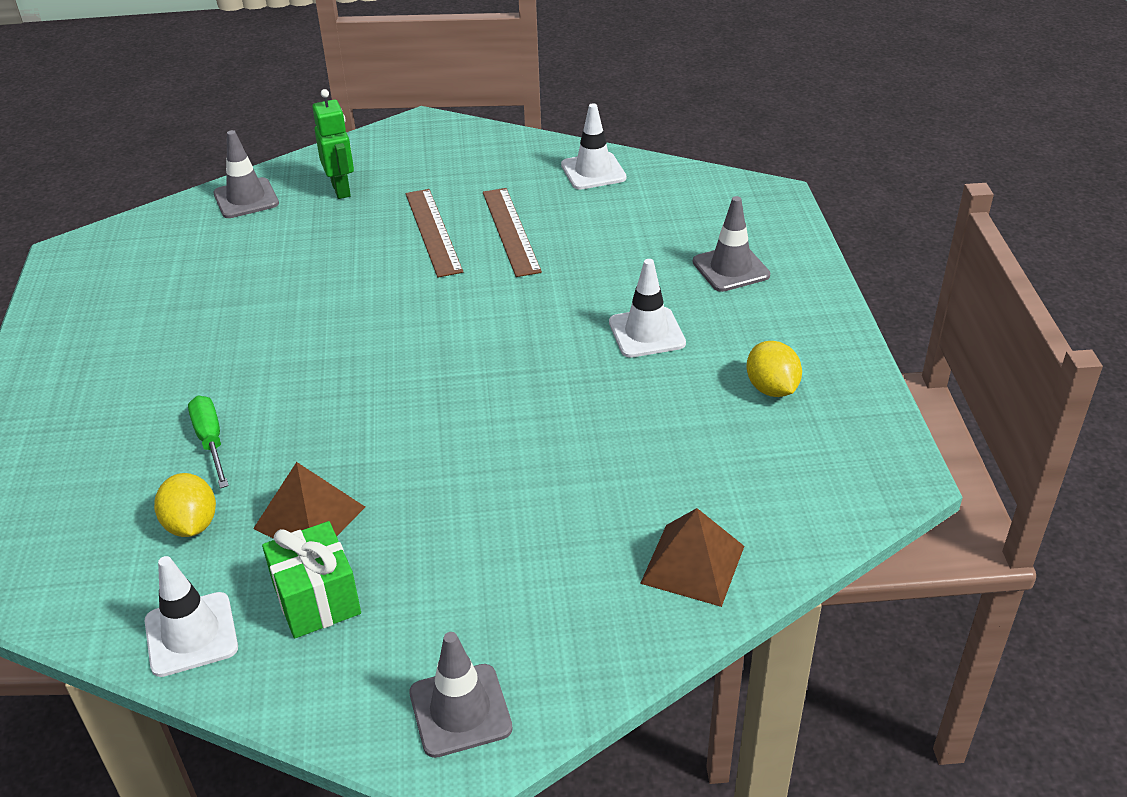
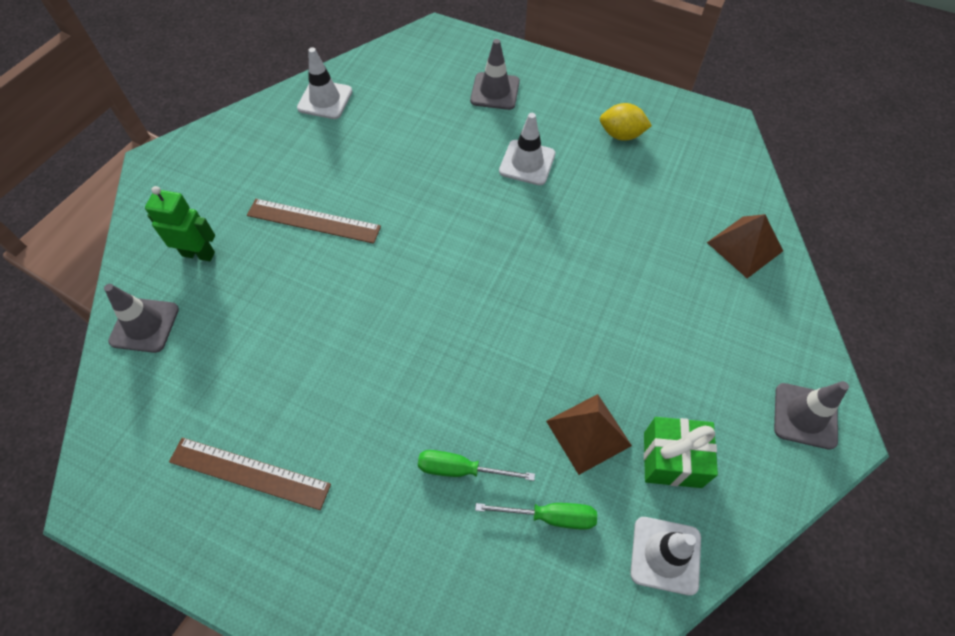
camera: 60 degrees left, 20 degrees up
yellow lemon [154,473,216,537] -> green screwdriver [475,503,597,530]
brown ruler [483,188,542,277] -> brown ruler moved to [169,438,331,510]

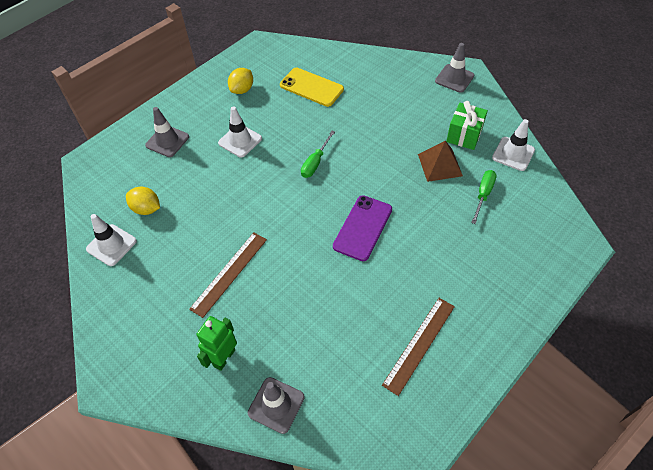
camera: 70 degrees left, 5 degrees down
green screwdriver [418,450,535,481] -> green screwdriver moved to [301,131,335,178]
brown pyramid [707,214,783,278] -> none
none -> yellow lemon [126,187,160,215]
none -> yellow phone [280,68,344,107]
none -> purple phone [333,195,392,261]

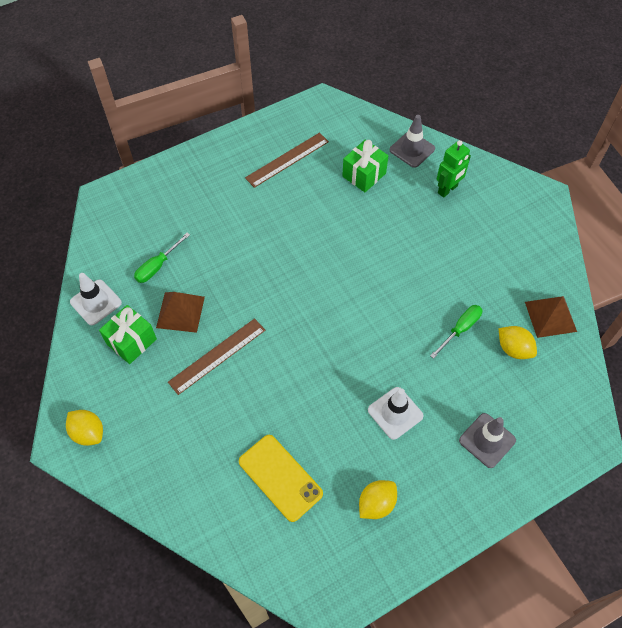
camera: 165 degrees left, 5 degrees up
white traffic cone [86,214,137,266] -> brown pyramid [525,296,577,338]
brown ruler [189,232,267,318] -> brown ruler moved to [168,318,265,395]
green screwdriver [301,131,335,178] -> green screwdriver moved to [430,305,482,359]
purple phone [333,195,392,261] -> none
grey traffic cone [435,43,474,93] -> yellow lemon [66,410,103,446]
none -> green gift [342,140,388,192]

